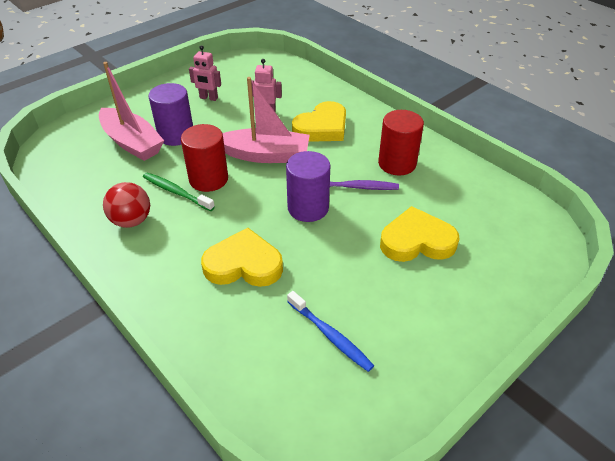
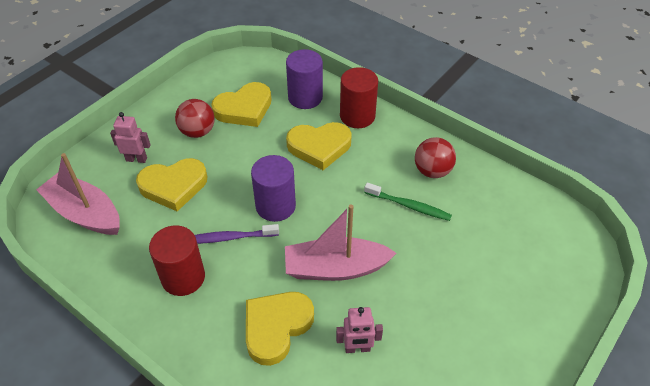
camera: 170 degrees right, 5 degrees up
pink boat [99,62,164,161] -> pink boat moved to [36,153,120,235]
purple cylinder [149,83,193,146] -> purple cylinder moved to [286,49,323,109]
red cylinder [181,124,228,192] -> red cylinder moved to [340,67,378,128]
pink robot [189,45,221,101] -> pink robot moved to [110,112,150,163]
blue toothbrush [287,291,374,372] -> yellow heart [211,82,272,127]
none -> red ball [175,99,215,138]

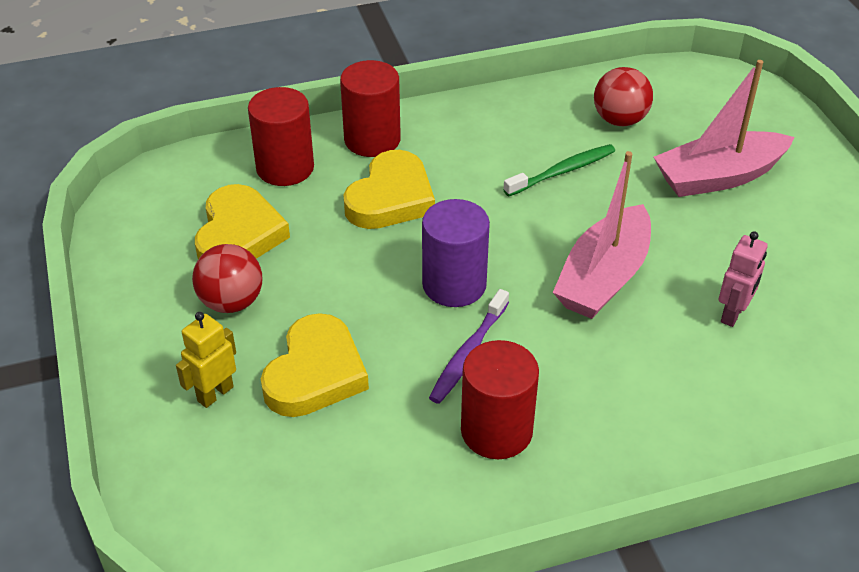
camera: 55 degrees left, 5 degrees down
pink boat [36,153,120,235] -> pink boat moved to [654,60,794,197]
pink robot [110,112,150,163] -> yellow robot [176,312,236,408]
yellow heart [246,292,314,366] -> none
purple cylinder [286,49,323,109] -> red cylinder [248,87,314,186]
red ball [415,137,456,178] -> red ball moved to [594,67,653,126]

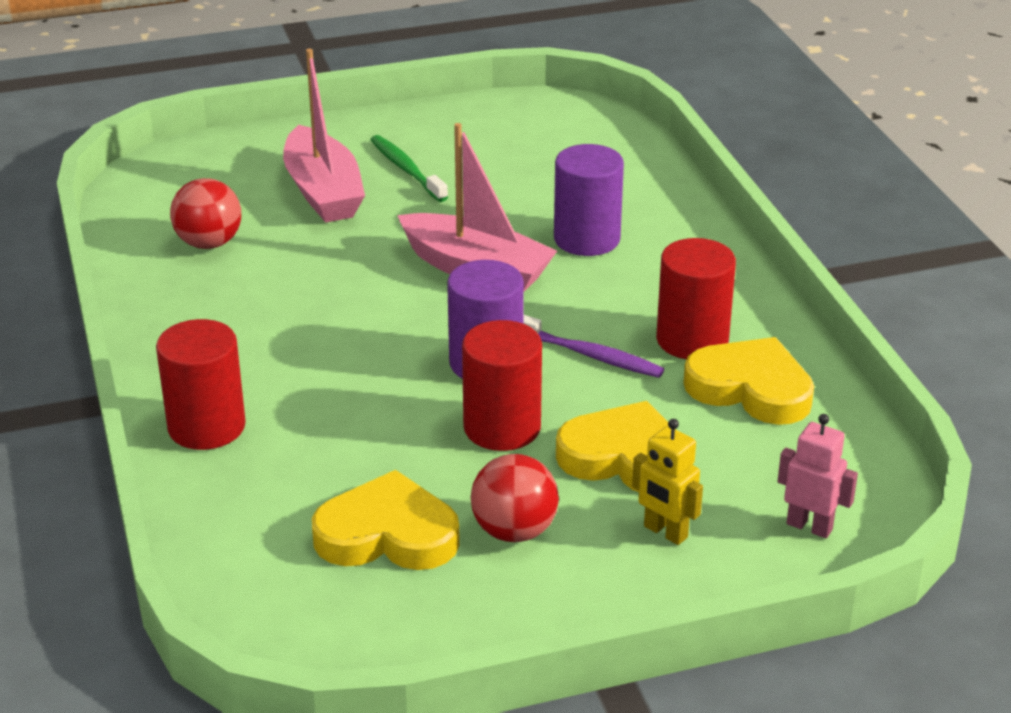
camera: 90 degrees left, 10 degrees down
red cylinder [248,87,314,186] -> red cylinder moved to [462,320,542,451]
yellow heart [343,150,435,229] -> yellow heart moved to [683,337,814,425]
green toothbrush [503,144,615,196] -> green toothbrush moved to [370,135,448,202]
pink robot [719,231,768,327] -> pink robot moved to [777,414,858,538]
none -> purple cylinder [554,144,624,256]

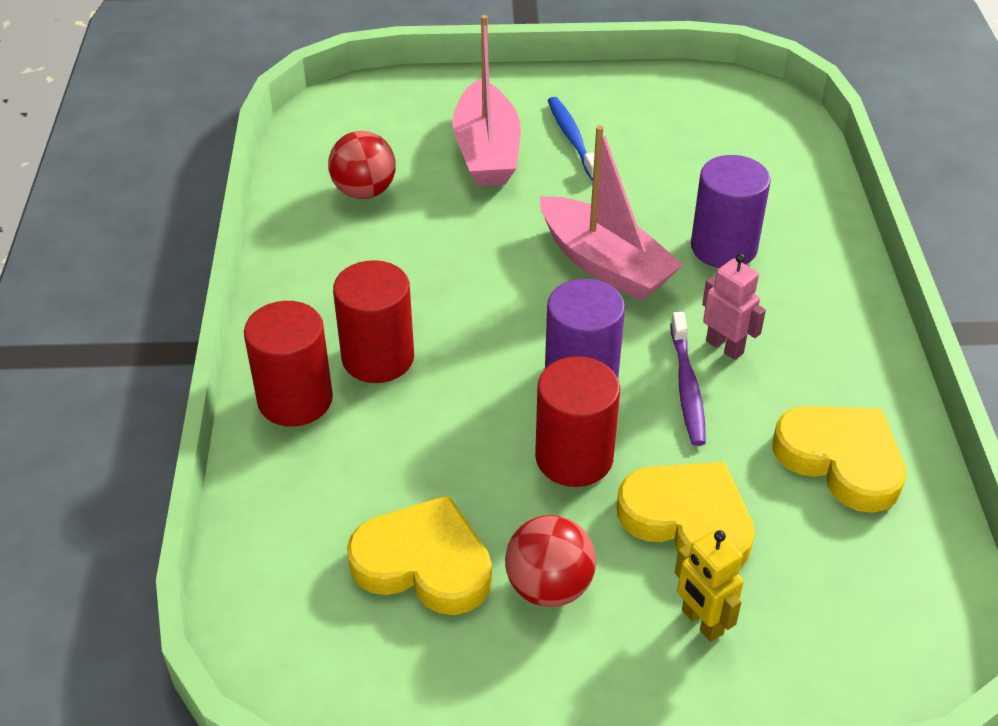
camera: 15 degrees right, 10 degrees up
green toothbrush [370,135,448,202] -> blue toothbrush [548,97,595,181]
purple toothbrush [523,315,664,378] -> purple toothbrush turned 45 degrees clockwise [670,312,706,446]
red cylinder [656,238,736,359] -> red cylinder moved to [333,260,414,383]
pink robot [777,414,858,538] -> pink robot moved to [702,253,766,360]

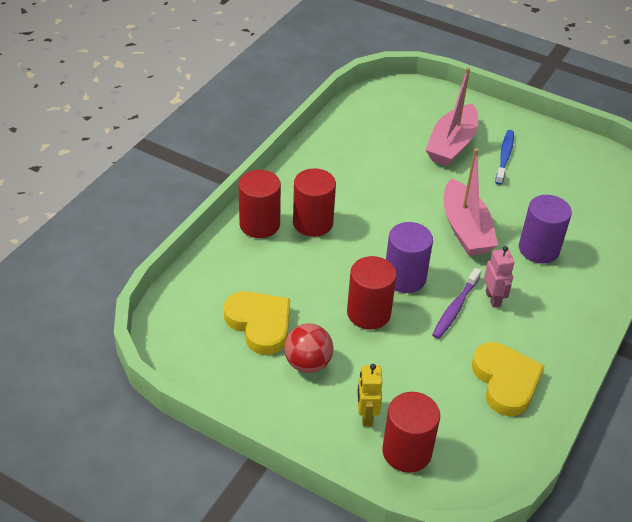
camera: 30 degrees right, 0 degrees up
red ball [328,131,396,199] -> none
yellow heart [617,462,755,568] -> none
none -> red cylinder [382,392,440,473]

